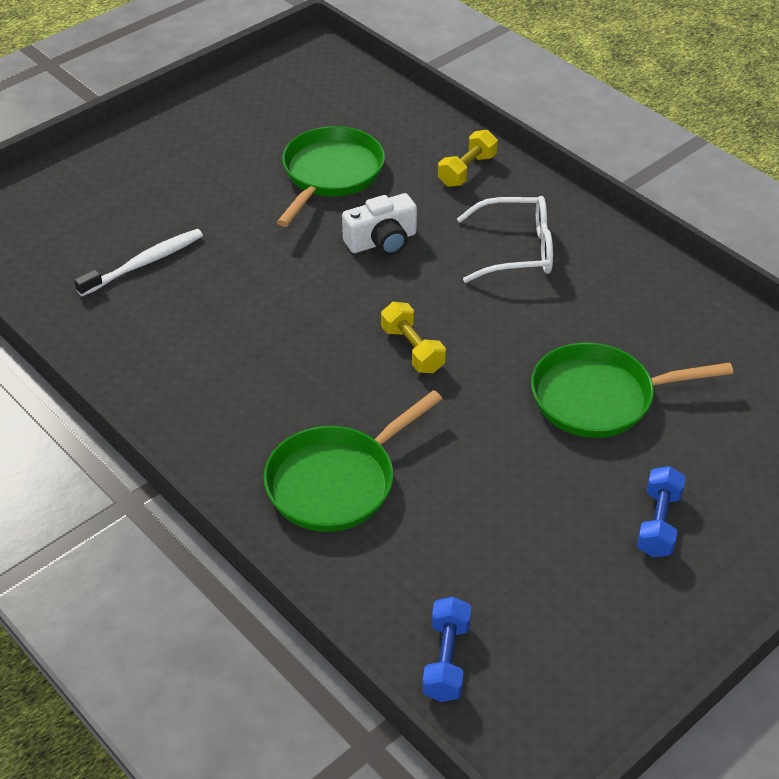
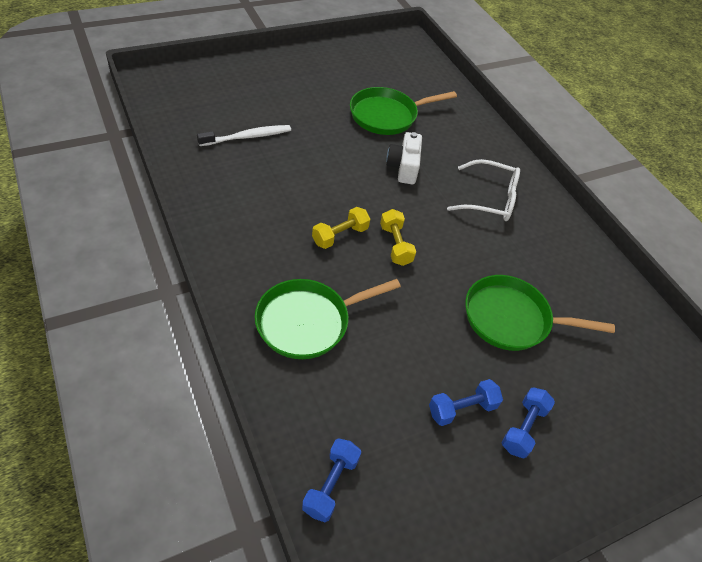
camera: 10 degrees right, 5 degrees up
green pan [277,126,385,227] -> green pan turned 150 degrees counterclockwise [350,87,457,135]
white camera [342,193,417,255] -> white camera turned 105 degrees clockwise [386,132,422,184]
yellow dumbbell [438,130,498,187] -> yellow dumbbell moved to [312,207,370,249]
none -> blue dumbbell [429,379,503,426]

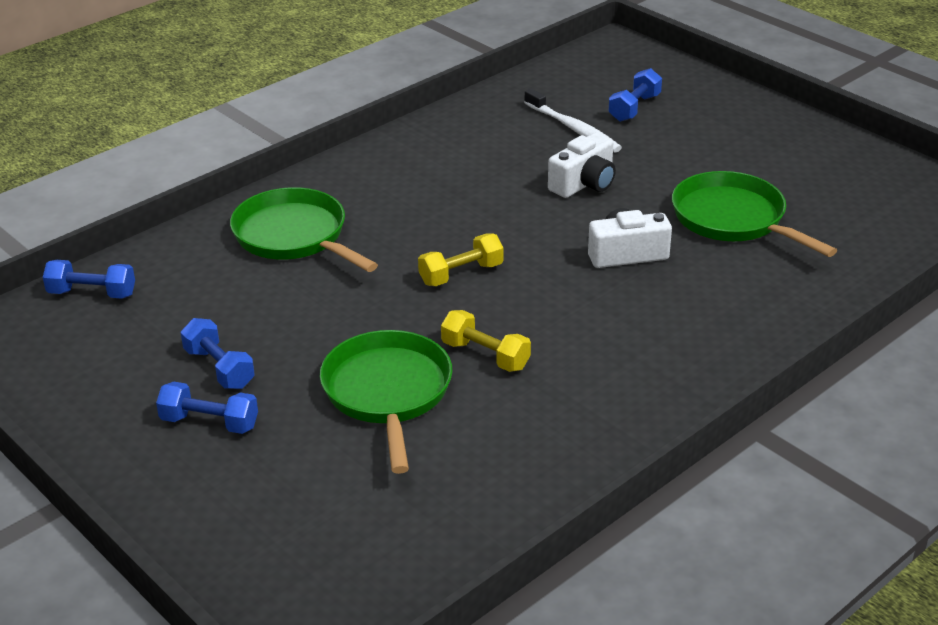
camera: 80 degrees right, 15 degrees down
yellow dumbbell [312,207,370,249] -> yellow dumbbell moved to [441,310,531,372]
white glasses [447,159,520,221] -> none
none -> white camera [548,133,616,198]
none -> blue dumbbell [609,68,662,122]

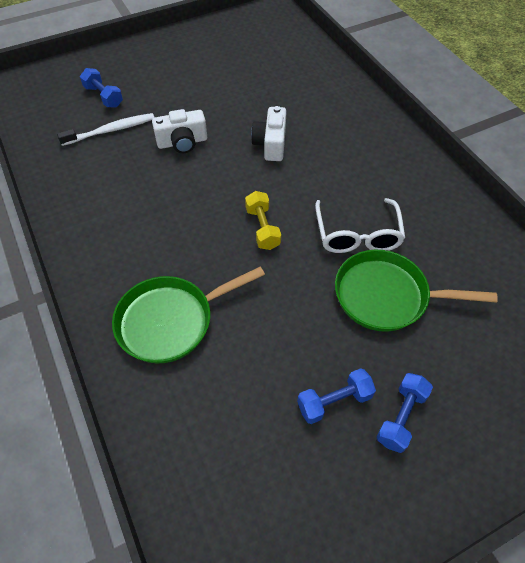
camera: 75 degrees left, 20 degrees up
blue dumbbell [43,260,135,299] -> none
yellow dumbbell [441,310,531,372] -> white glasses [315,198,405,253]
white camera [548,133,616,198] -> white camera turned 105 degrees clockwise [152,109,207,153]
green pan [672,171,837,257] -> none

